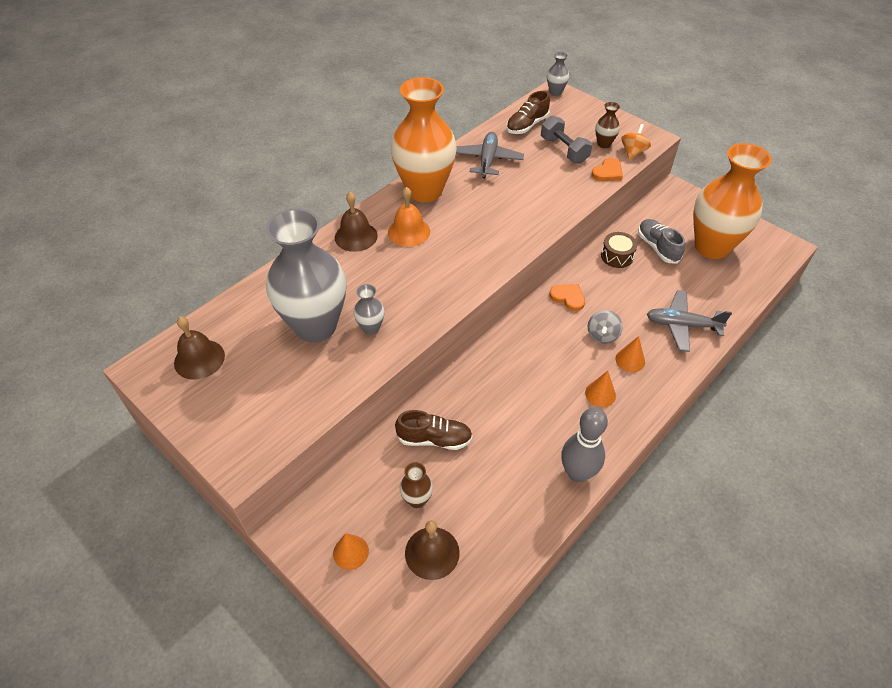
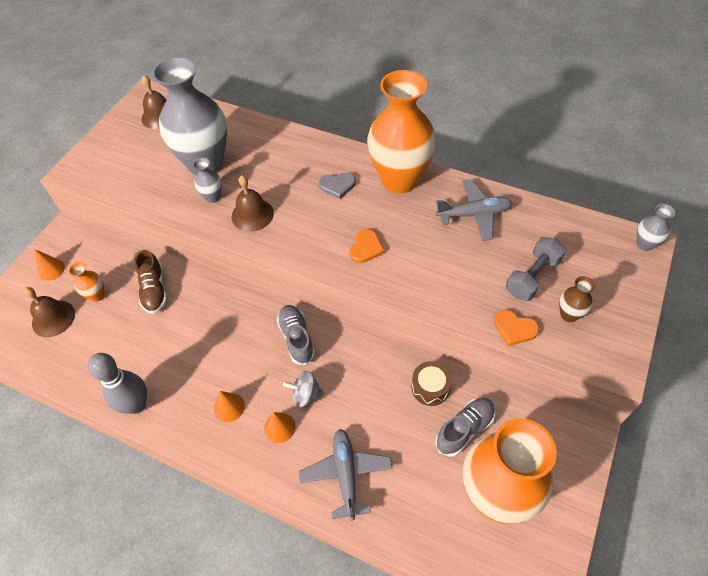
camera: 75 degrees right, 5 degrees up
brown bell [335,192,378,252] -> brown bell moved to [231,175,274,232]
orange bell [388,187,430,247] -> grey heart [319,172,356,199]
brown vase [400,462,433,508] -> orange vase [69,262,105,302]
brown shoe [506,91,550,134] -> none
orange heart [549,284,585,311] -> orange heart moved to [349,229,385,263]
orange spinning top [621,124,651,160] -> none
none -> grey shoe [277,305,315,365]

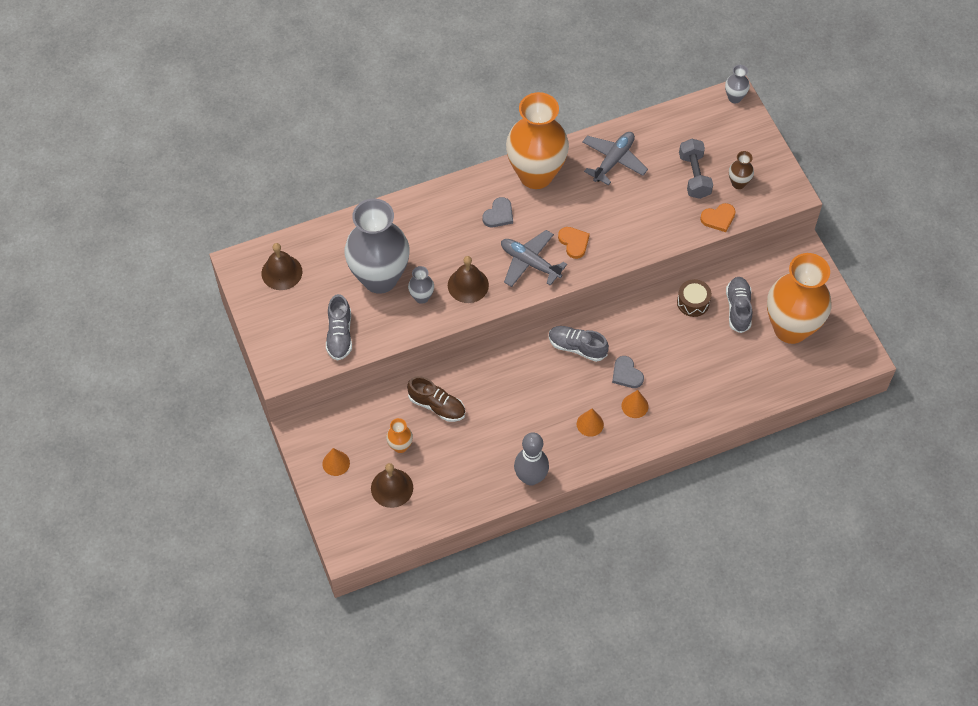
camera: 50 degrees left, 5 degrees up
grey spinning top [283,371,324,407] -> grey heart [612,356,644,388]
grey plane [299,429,393,521] -> grey plane moved to [501,230,567,287]
none -> grey shoe [326,294,352,361]

